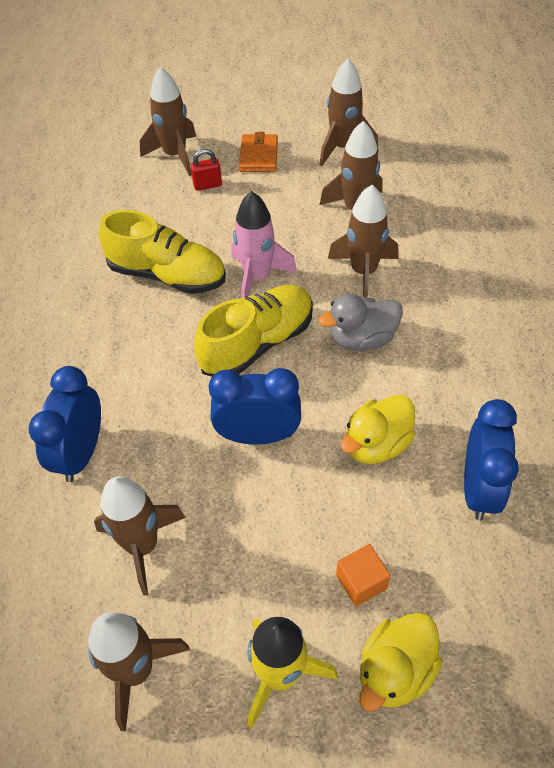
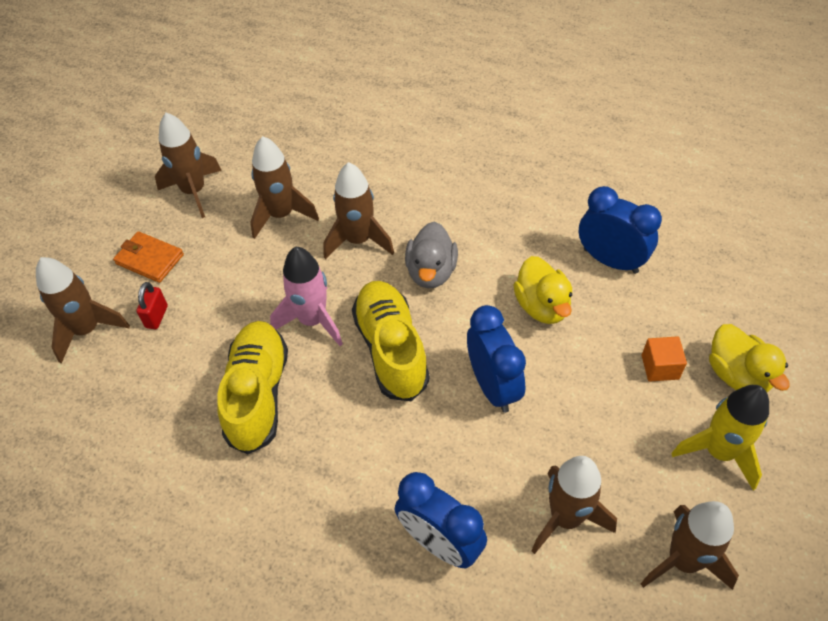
camera: 65 degrees left, 0 degrees up
yellow shoe [99,210,226,294] -> yellow shoe turned 45 degrees counterclockwise [217,321,288,454]
blue clock [209,368,301,445] -> blue clock turned 135 degrees clockwise [467,305,526,413]

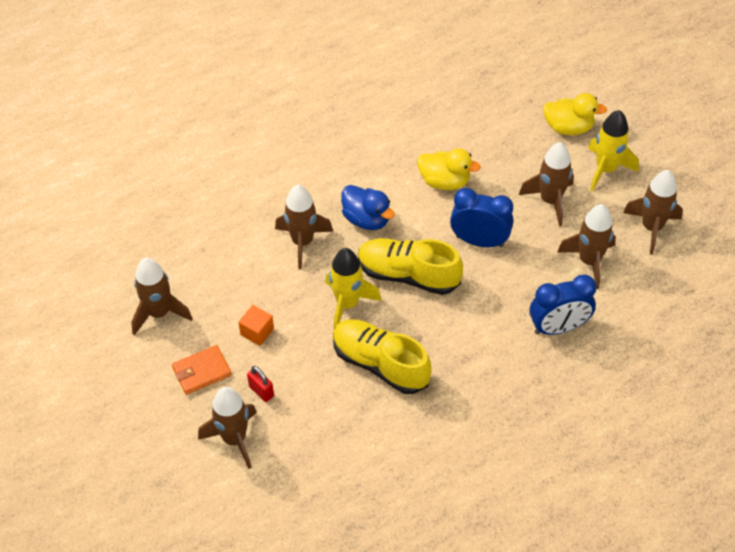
camera: 55 degrees left, 0 degrees up
brown rocket [250,136,319,239] -> brown rocket moved to [519,142,574,227]
pink rocket [270,247,343,346] -> yellow rocket [325,248,382,329]
grey duck [405,221,458,288] -> blue duck [341,185,395,230]
blue clock [579,186,662,274] -> none
orange cube [642,336,687,382] -> orange cube moved to [238,305,274,346]

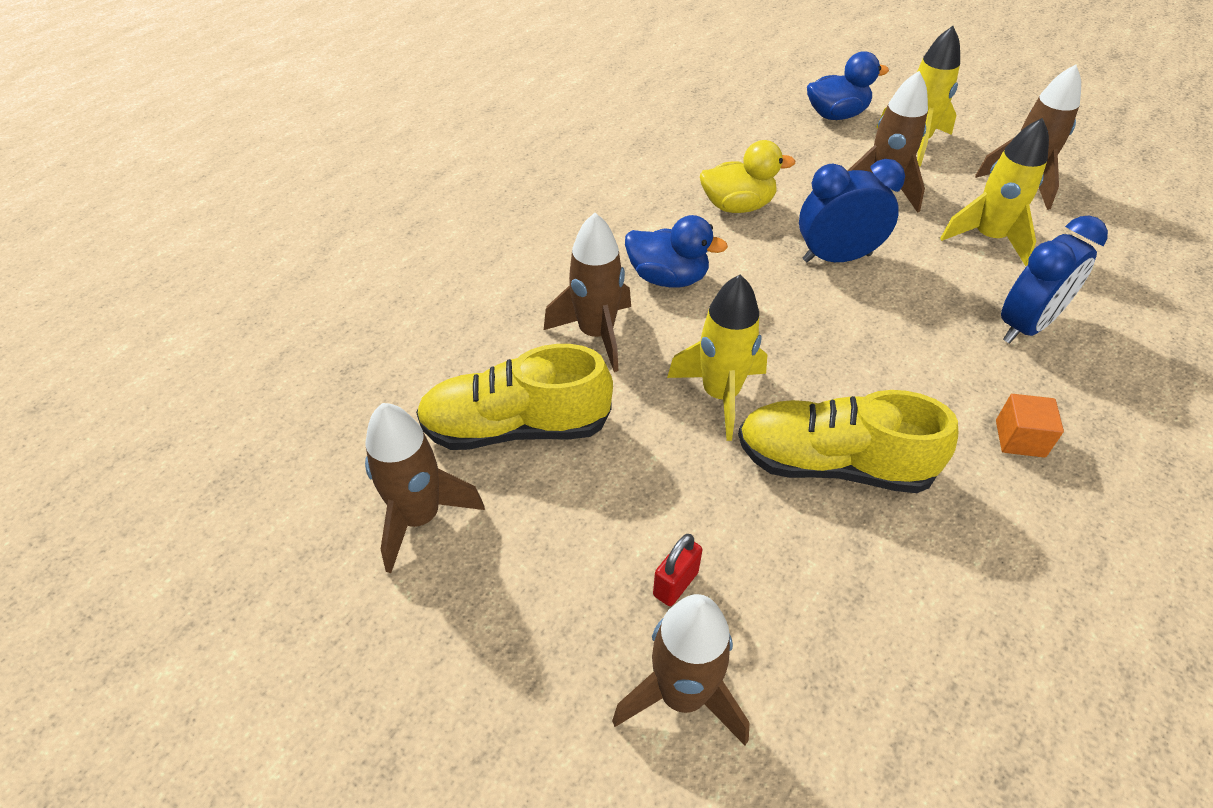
camera: 25 degrees left, 5 degrees down
orange wallet [172,345,232,395] -> none
orange cube [238,305,274,346] -> orange cube moved to [996,394,1064,458]
red padlock [247,366,274,402] -> red padlock turned 75 degrees counterclockwise [653,534,702,606]
yellow shoe [358,238,463,295] -> yellow shoe moved to [416,344,613,450]
yellow duck [543,93,607,135] -> blue duck [807,51,889,120]
brown rocket [557,204,616,289] -> yellow rocket [940,118,1049,266]

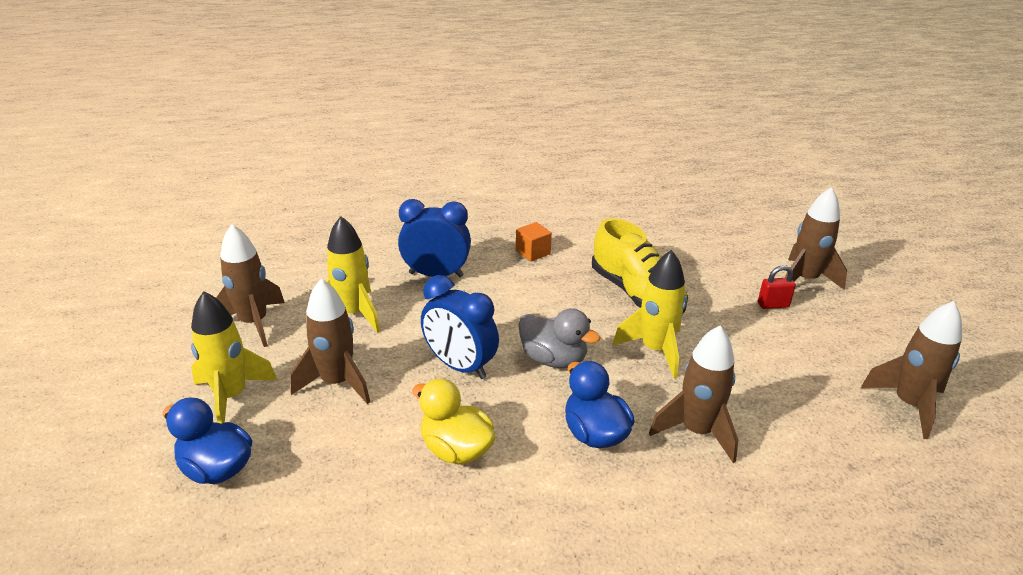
camera: 135 degrees left, 15 degrees down
yellow shoe [416,344,613,450] -> none
none -> grey duck [518,308,600,368]

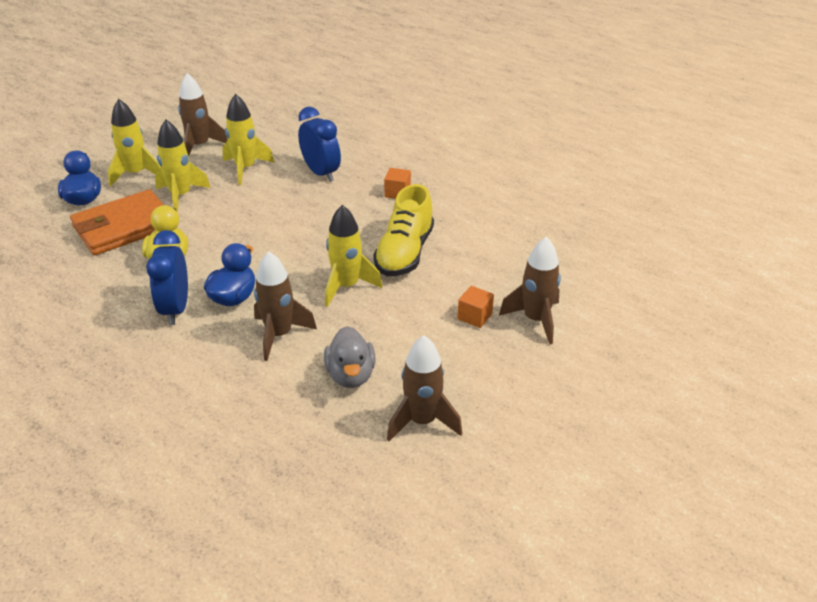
camera: 50 degrees right, 5 degrees up
brown rocket [290,279,370,404] -> yellow rocket [155,120,211,213]
blue clock [421,275,499,379] -> blue clock moved to [146,230,188,325]
grey duck [518,308,600,368] -> grey duck moved to [324,326,376,388]
red padlock [758,265,796,309] -> orange cube [458,286,494,328]
none -> orange wallet [70,189,164,255]

